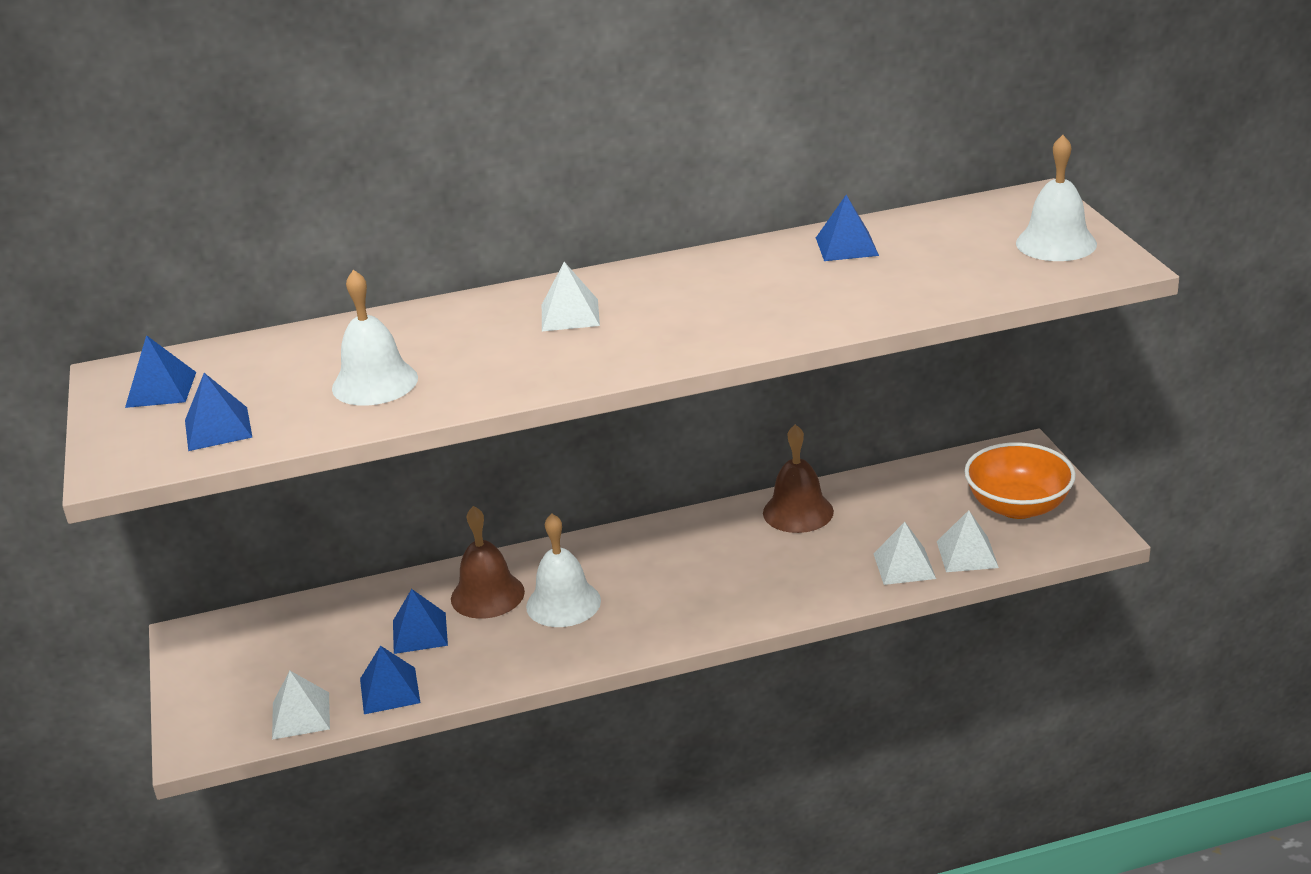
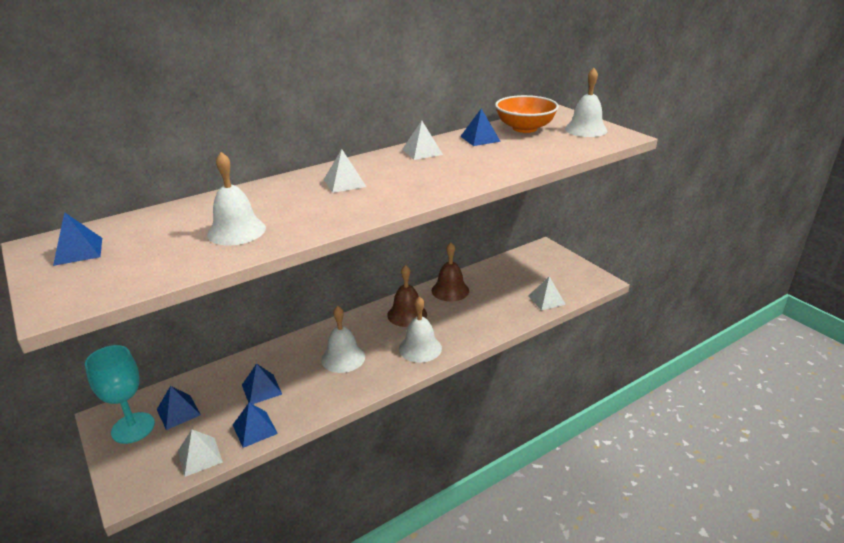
camera: 20 degrees left, 0 degrees up
blue pyramid [185,373,253,451] -> blue pyramid moved to [157,386,201,430]
brown bell [451,506,525,619] -> brown bell moved to [387,265,427,327]
white pyramid [873,522,936,585] -> white pyramid moved to [402,121,443,160]
orange bowl [964,442,1076,519] -> orange bowl moved to [495,95,559,133]
none -> turquoise goblet [85,345,155,444]
none -> white bell [399,296,442,363]

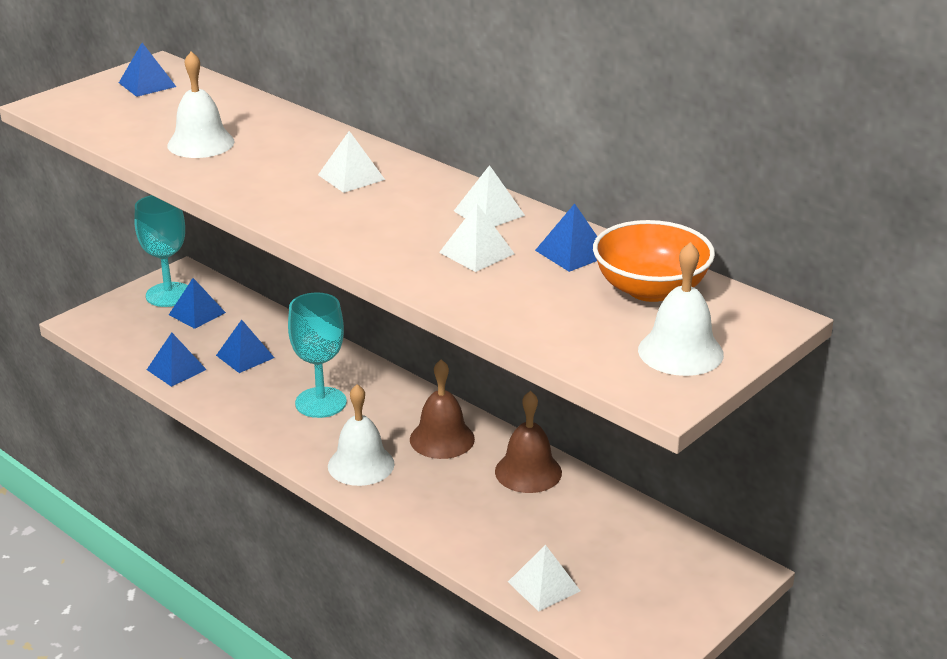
camera: 75 degrees right, 0 degrees up
white pyramid [178,430,223,477] -> white pyramid moved to [439,204,515,272]
white bell [321,306,365,373] -> turquoise goblet [288,292,347,418]

